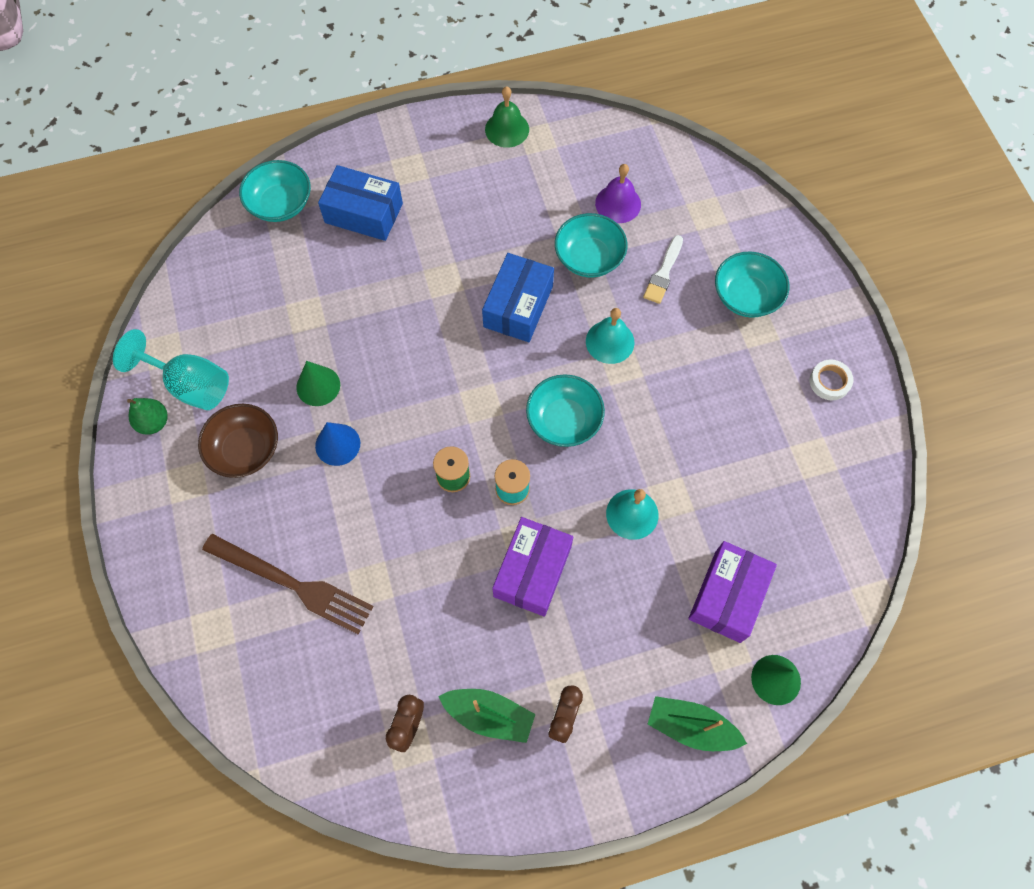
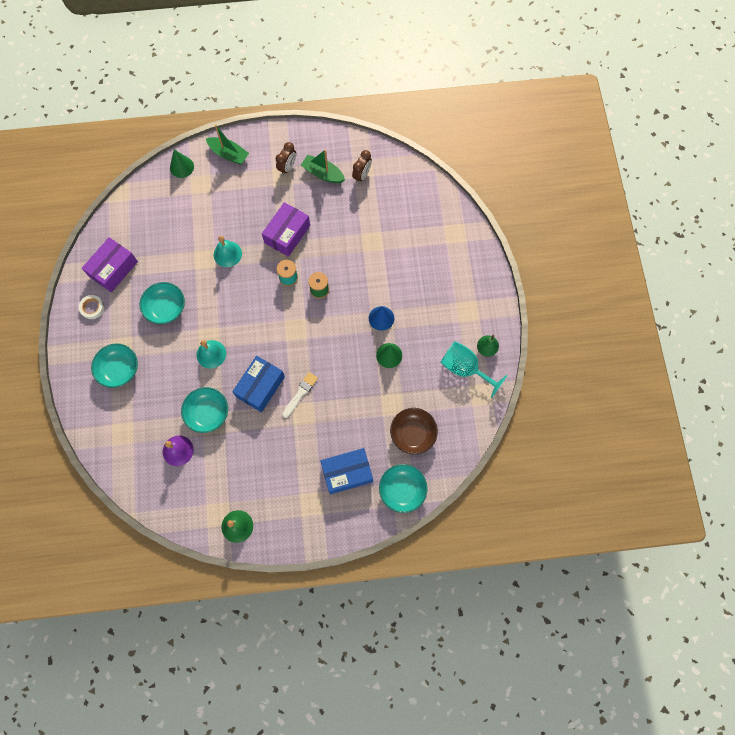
camera: 170 degrees left, 5 degrees up
brown bowl [198,404,278,478] -> brown bowl moved to [390,408,438,454]
brown fork [202,534,374,635] -> none
blue box [318,165,403,241] -> blue box turned 45 degrees counterclockwise [321,448,373,494]
turquoise bowl [526,374,605,447] -> turquoise bowl moved to [140,282,185,324]
white brush [643,235,683,304] -> white brush moved to [282,372,318,418]
purple box [688,541,777,643] -> purple box moved to [82,237,138,292]

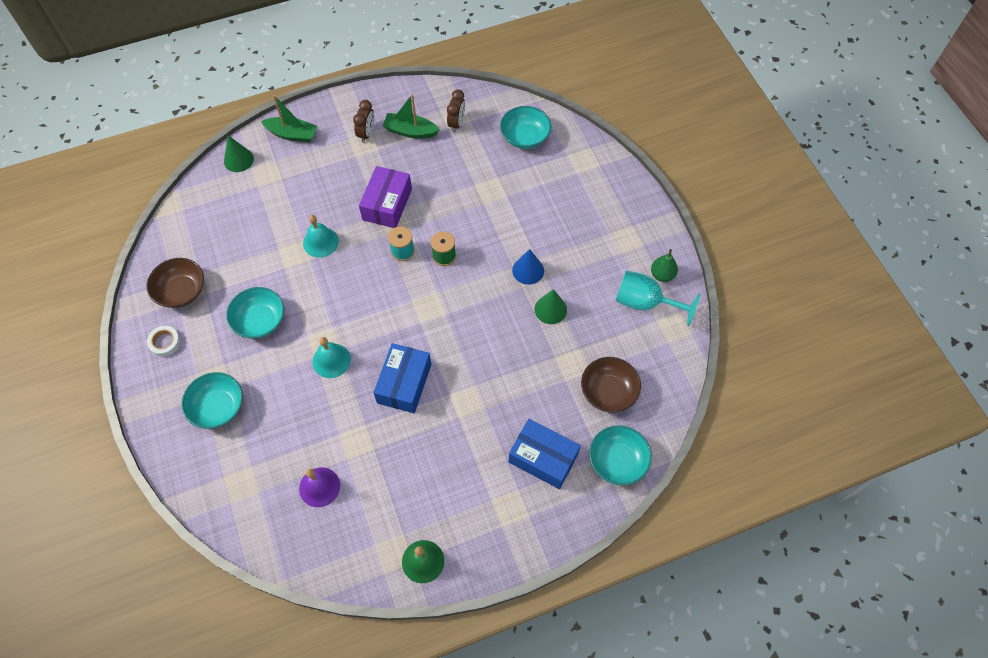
camera: 15 degrees left, 10 degrees down
purple box [82,237,138,292] -> brown bowl [147,258,204,308]
turquoise bowl [181,387,228,433] -> turquoise bowl moved to [500,106,551,149]
white brush [282,372,318,418] -> none
blue box [321,448,373,494] -> blue box turned 60 degrees clockwise [509,419,581,489]

